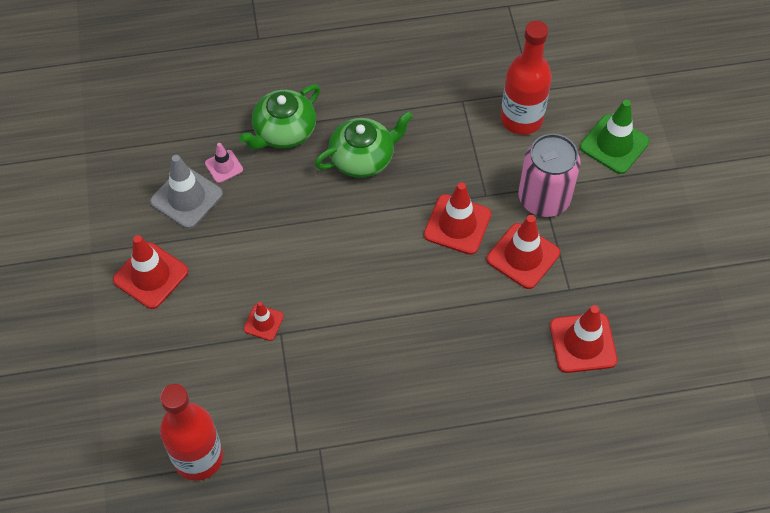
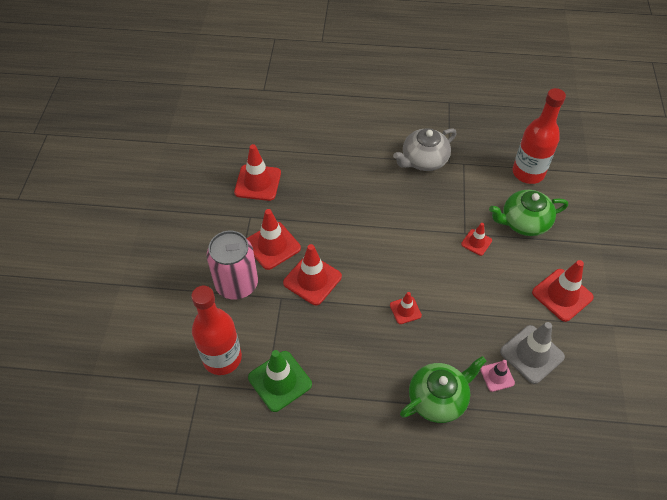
camera: 165 degrees left, 5 degrees down
green teapot [314,111,413,178] -> green teapot moved to [489,190,568,236]
green traffic cone [580,100,650,174] -> green traffic cone moved to [248,350,312,412]
none -> red traffic cone [390,292,422,324]
none -> grey teapot [393,128,457,171]

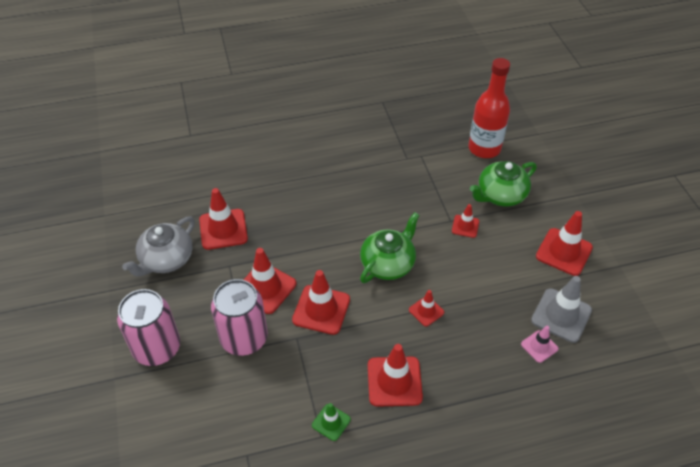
camera: 20 degrees left, 5 degrees down
red bottle [191,286,242,375] -> none
green traffic cone [248,350,312,412] -> green traffic cone [312,403,351,441], size x0.56
grey teapot [393,128,457,171] -> grey teapot moved to [122,217,195,277]
green teapot [400,356,486,423] -> green teapot moved to [360,212,419,283]
none -> pink can [117,289,180,366]
none -> red traffic cone [368,344,423,407]

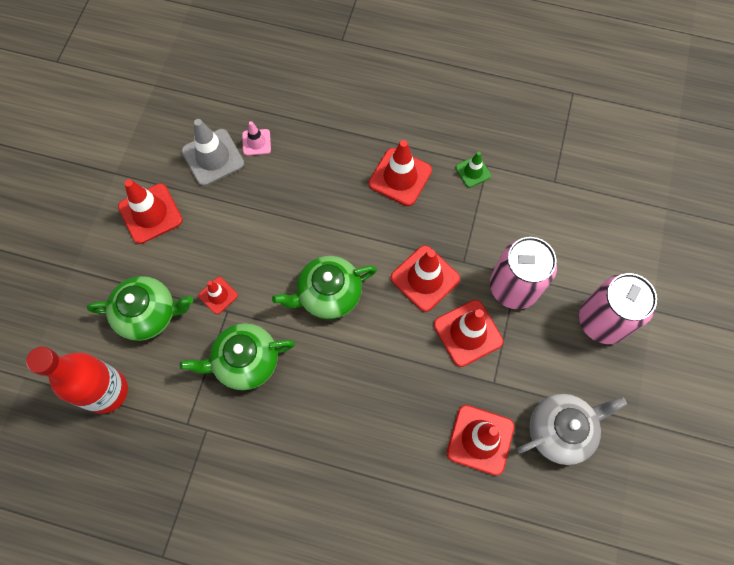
camera: 150 degrees left, 20 degrees up
red traffic cone [409,290,444,327] -> none
none -> green teapot [180,323,295,390]

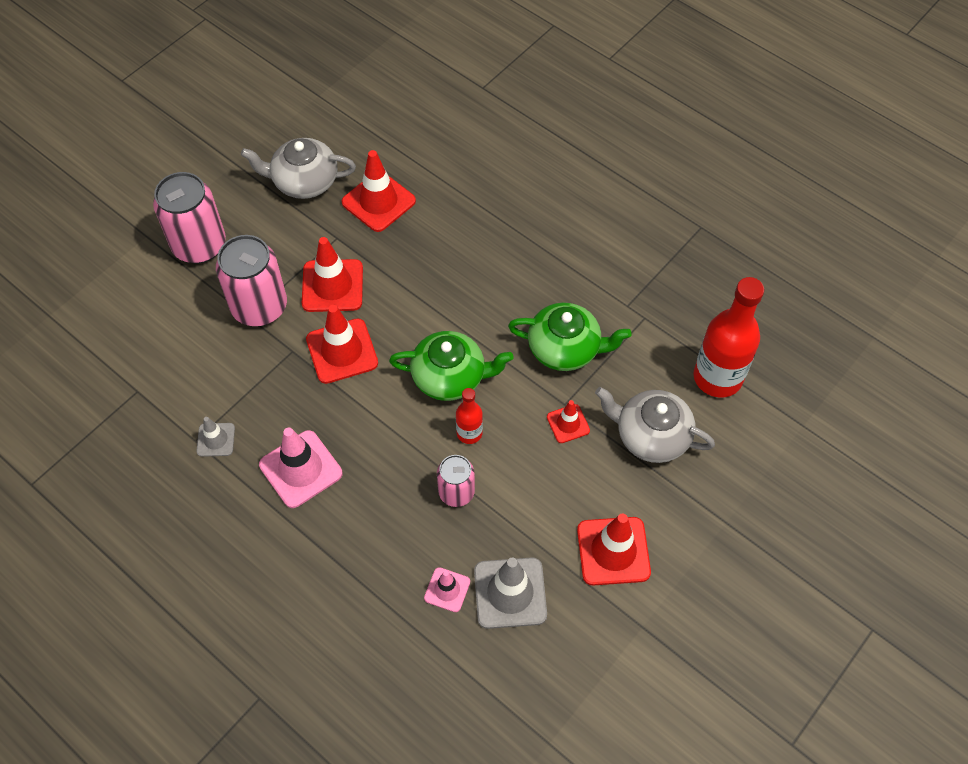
camera: 155 degrees left, 10 degrees down
green teapot [87,276,193,341] -> grey teapot [595,387,715,463]
red traffic cone [369,140,432,206] -> pink traffic cone [259,428,342,508]
green traffic cone [456,152,491,188] -> grey traffic cone [197,417,235,457]
none -> pink can [437,455,475,507]
none -> red bottle [456,388,483,444]

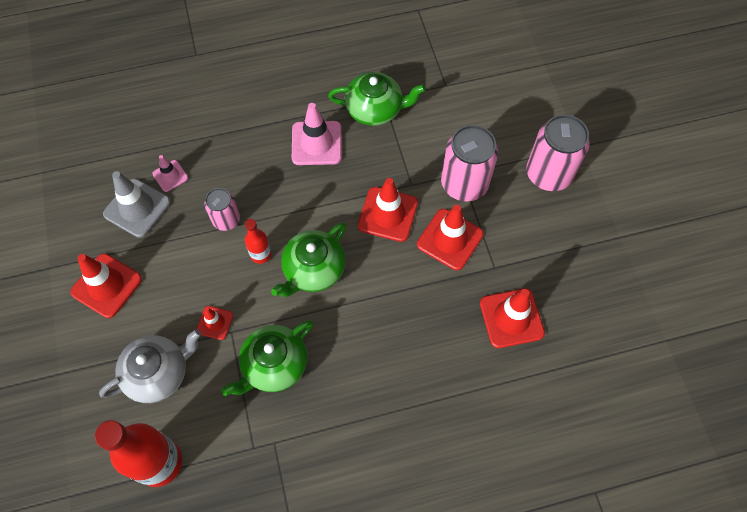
camera: 125 degrees right, 5 degrees up
grey traffic cone [197,417,235,457] -> green teapot [328,72,426,126]
grey teapot [241,138,356,199] -> none

